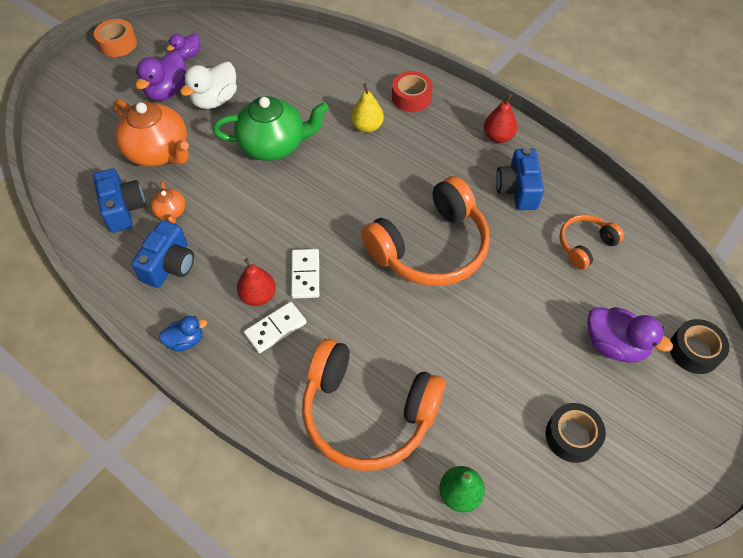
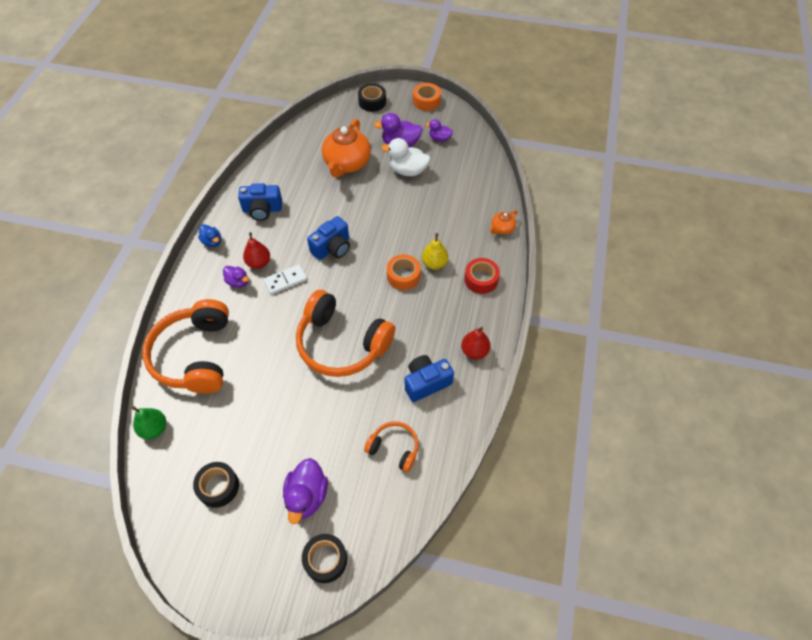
camera: 65 degrees right, 0 degrees up
blue camera [93,168,146,233] -> blue camera moved to [307,216,350,260]
orange teapot [150,182,185,224] -> orange teapot moved to [490,210,517,234]
green teapot [213,96,329,161] -> none
white domino [244,302,307,353] -> purple duck [223,266,249,288]
none -> black tape [358,84,386,112]
none -> orange tape [387,254,421,290]

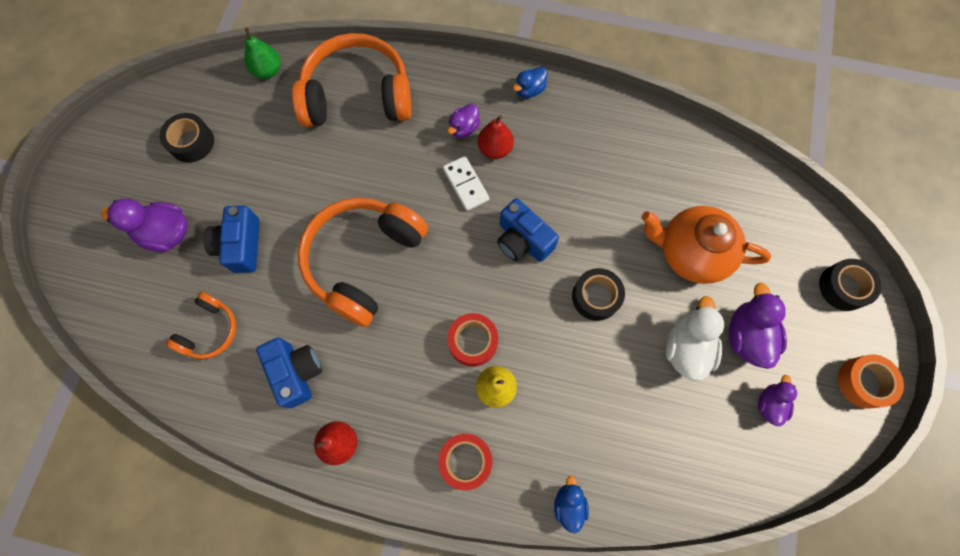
camera: 90 degrees right, 15 degrees up
blue camera [238,183,282,221] -> blue camera moved to [203,205,260,273]
black tape [302,534,347,583] -> black tape moved to [572,268,625,321]
orange tape [387,254,421,290] -> red tape [447,313,498,367]
orange teapot [490,210,517,234] -> blue duck [554,476,589,534]

